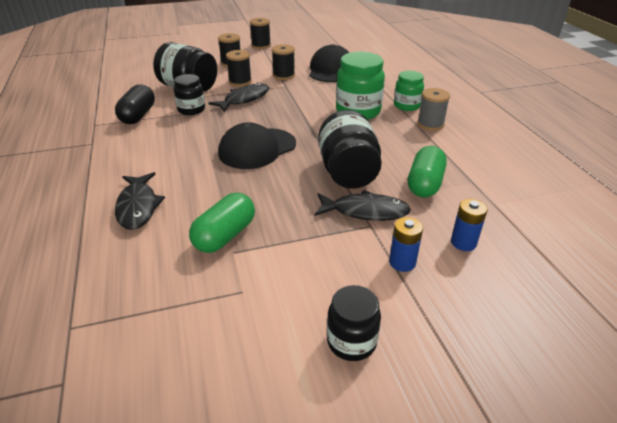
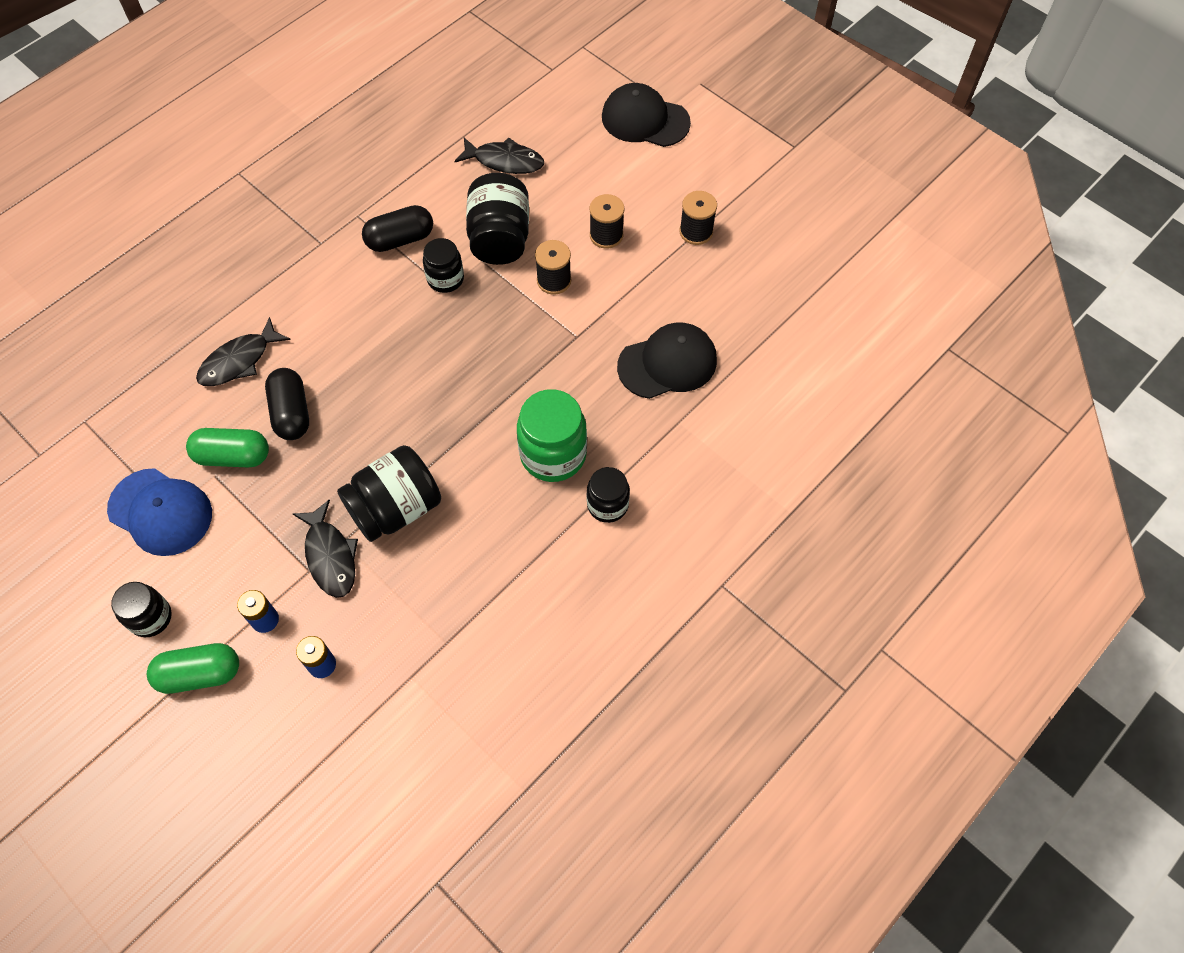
camera: 60 degrees right, 25 degrees up
black fish [208,83,269,112] -> black fish moved to [455,137,544,174]
black cap [218,122,296,169] -> black cap moved to [602,83,691,147]
black spool [272,44,295,80] -> none
green jar [394,71,424,111] -> black jar [587,467,630,523]
green capsule [408,146,447,198] -> green capsule moved to [147,643,239,694]
grey spool [417,88,450,131] -> none
none -> blue cap [107,468,212,556]
none -> black capsule [265,368,309,440]

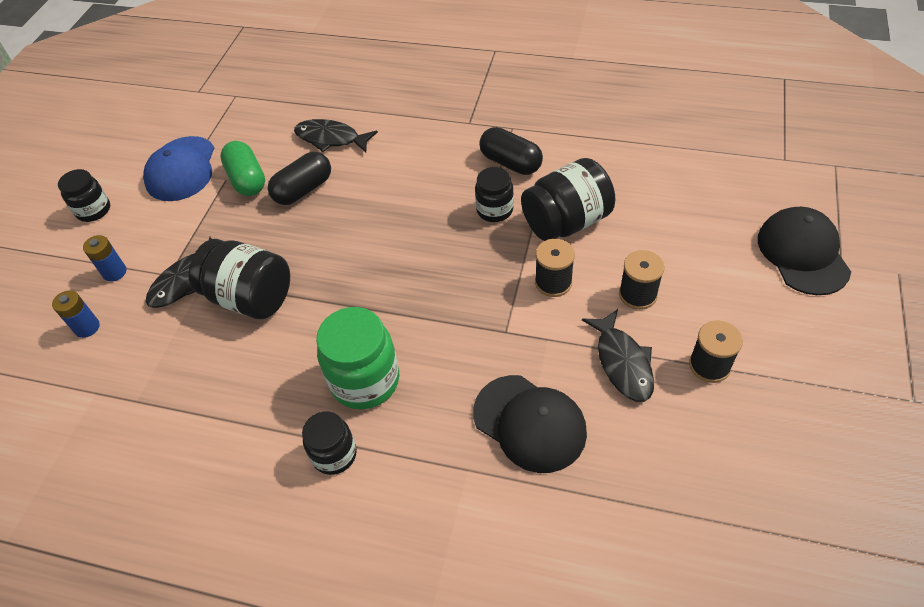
camera: 65 degrees right, 10 degrees down
green capsule [147,643,239,694] -> none
black fish [455,137,544,174] -> black fish moved to [582,309,654,402]

